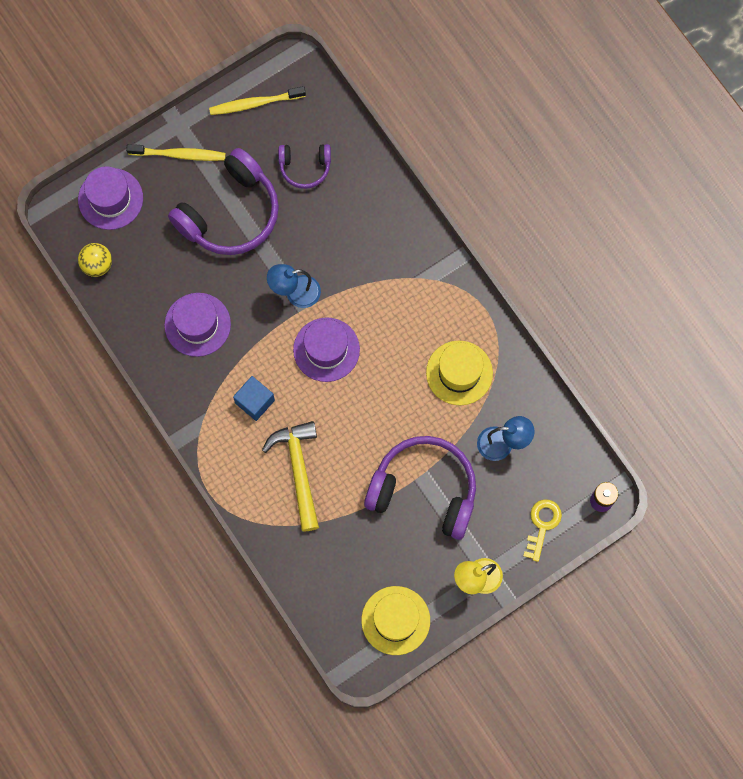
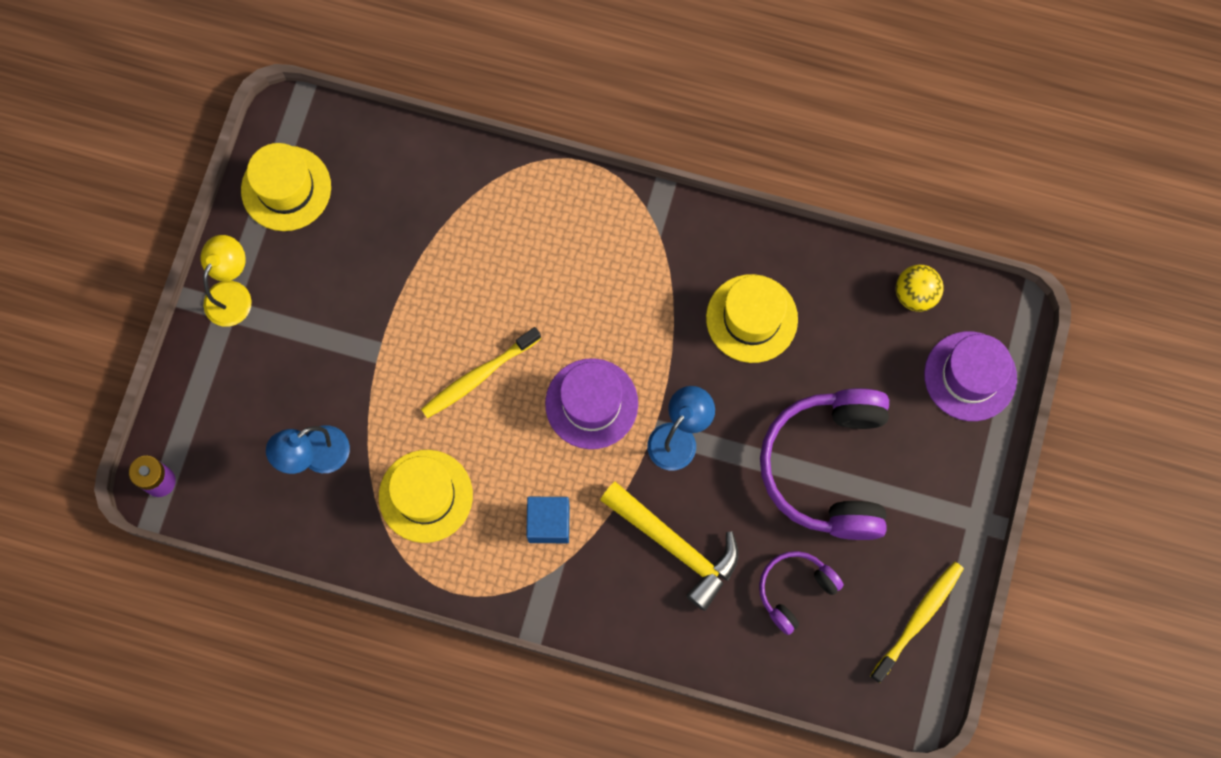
camera: 140 degrees right, 0 degrees up
yellow toothbrush [126,144,226,161] -> yellow toothbrush moved to [421,327,541,418]
purple hat [164,293,231,357] -> yellow hat [706,274,798,363]
blue cube [233,376,275,421] -> blue cube moved to [526,497,570,543]
yellow hammer [262,421,319,532] -> yellow hammer moved to [600,482,738,611]
purple headphones [364,436,476,540] -> none
yellow key [523,499,562,562] -> none

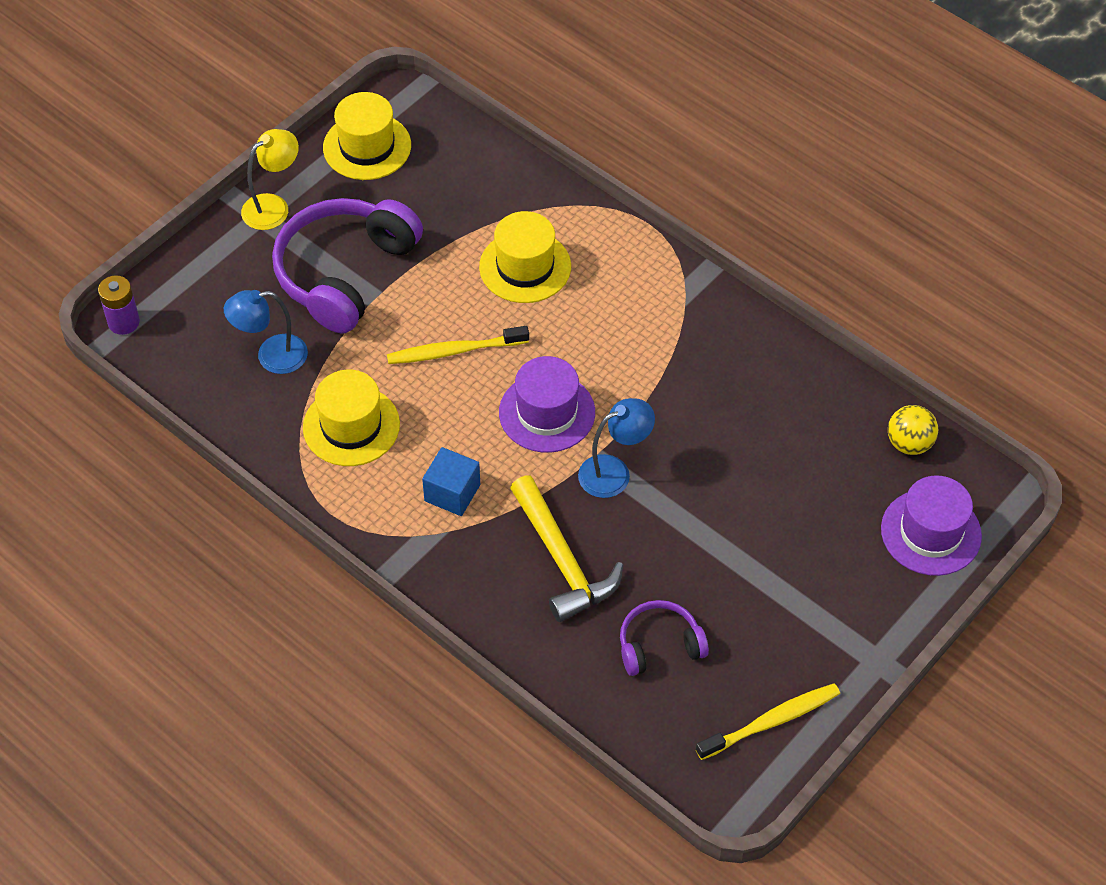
camera: 25 degrees right, 20 degrees down
yellow hat [706,274,798,363] -> yellow hat moved to [479,211,571,303]
purple headphones [760,388,889,540] -> purple headphones moved to [272,198,423,334]

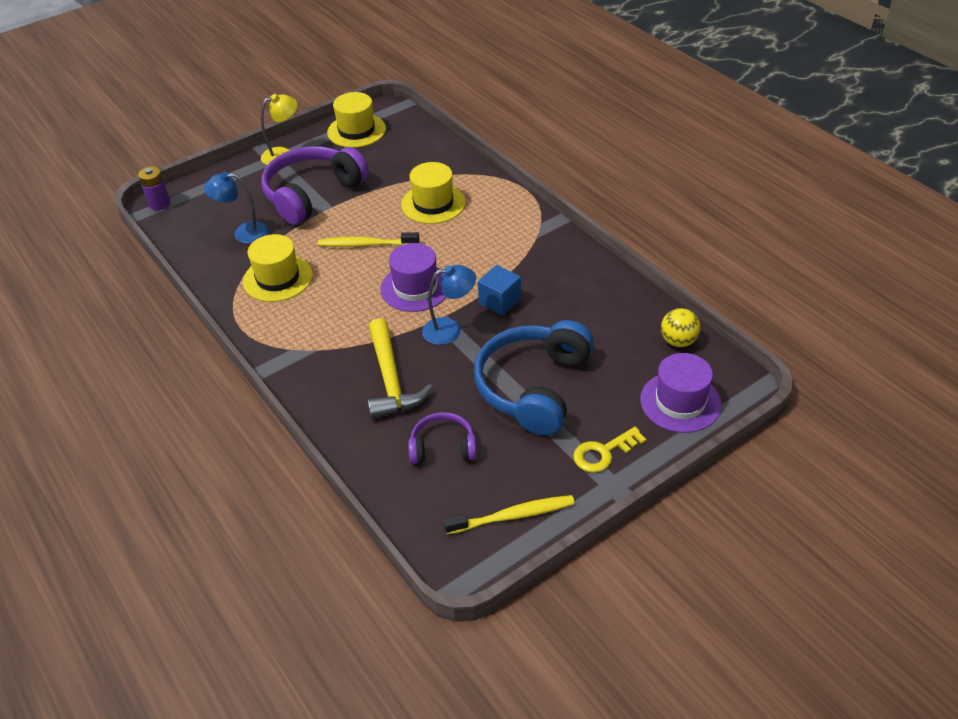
camera: 15 degrees right, 10 degrees down
blue cube [422,447,480,516] -> blue cube moved to [478,265,521,316]
none -> blue headphones [474,320,594,435]
none -> yellow key [573,427,646,473]

